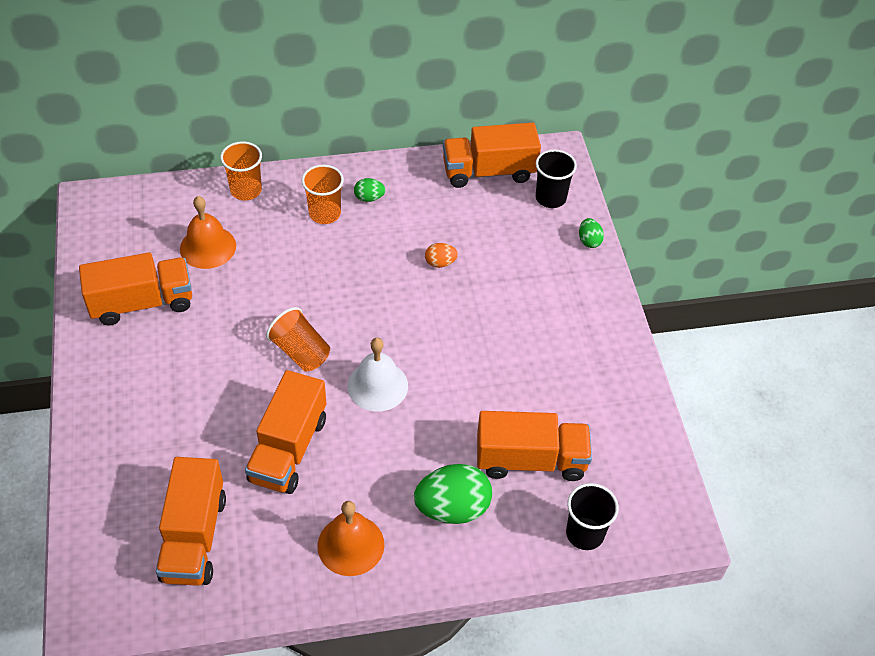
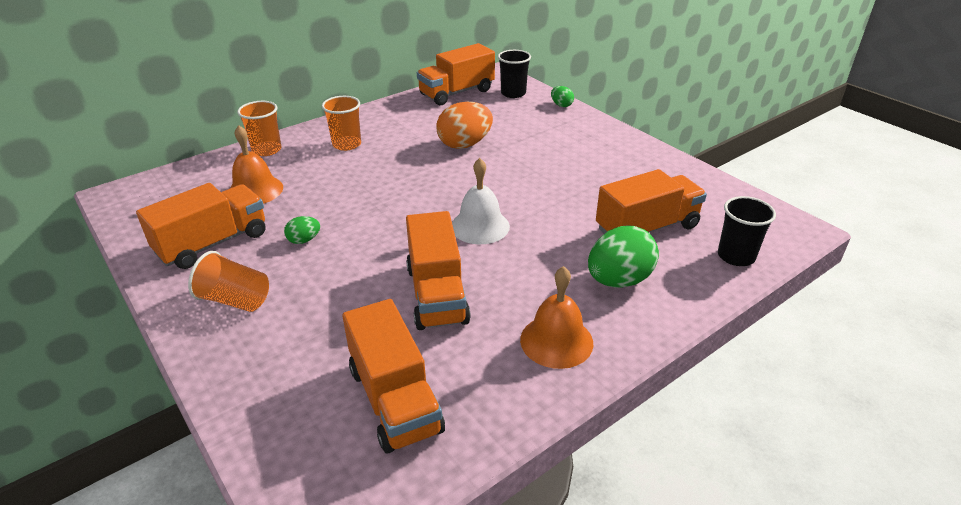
camera: 25 degrees left, 15 degrees down
orange cup [266,307,330,371] -> orange cup moved to [188,251,269,312]
green egg [354,178,385,202] -> green egg moved to [284,216,320,244]
orange egg [425,243,458,268] -> orange egg [437,102,493,149], size x2.04

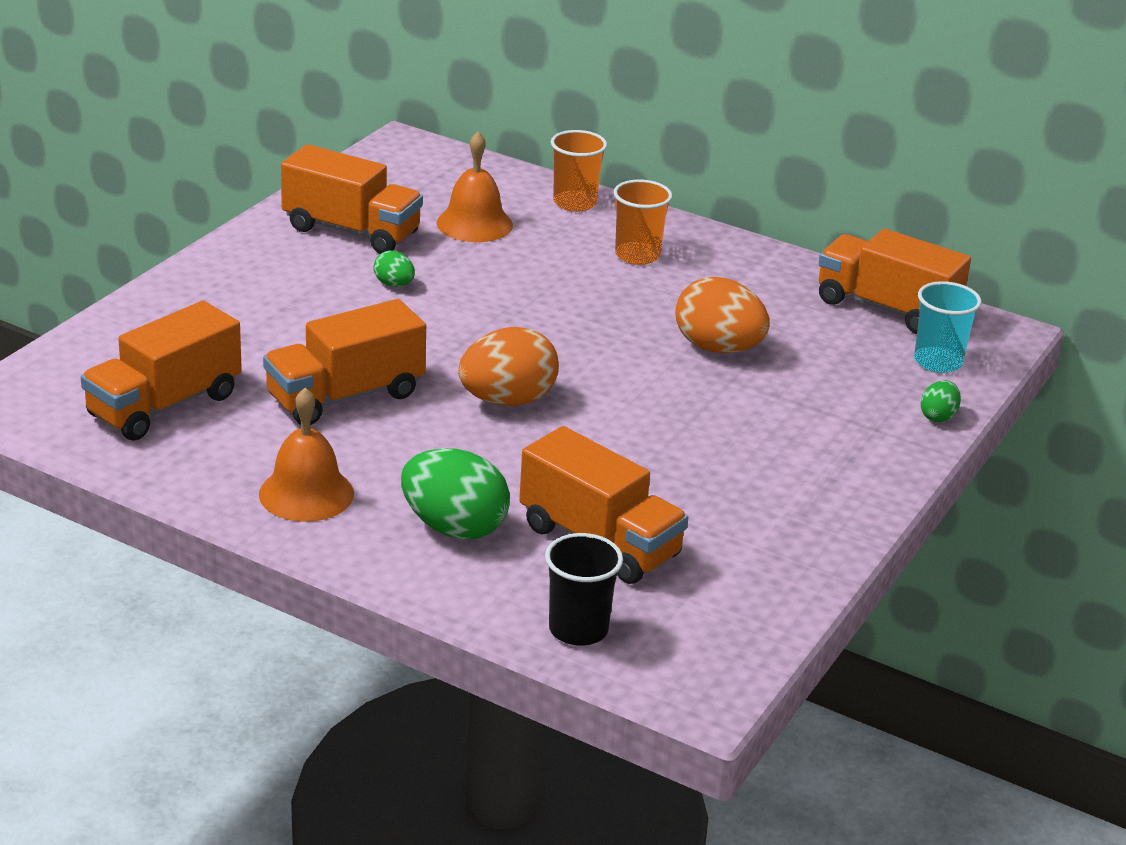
camera: 65 degrees right, 5 degrees down
orange cup [188,251,269,312] -> none
white bell [452,158,510,244] -> orange egg [458,327,559,406]
black cup [498,50,531,98] -> turquoise cup [914,281,982,373]

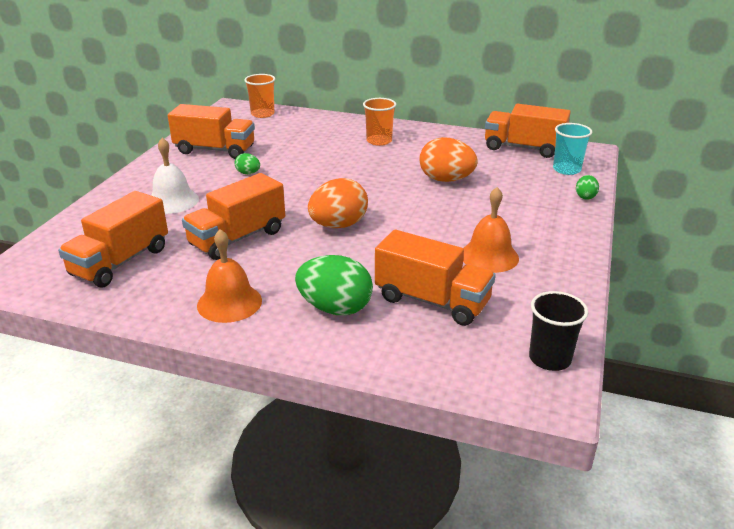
camera: 10 degrees left, 0 degrees up
orange bell [436,132,513,242] -> orange bell moved to [463,187,519,273]
black cup [545,533,623,646] -> black cup moved to [529,291,588,371]
orange cup [551,130,607,212] -> orange cup moved to [244,74,275,118]
none -> white bell [151,138,199,214]

